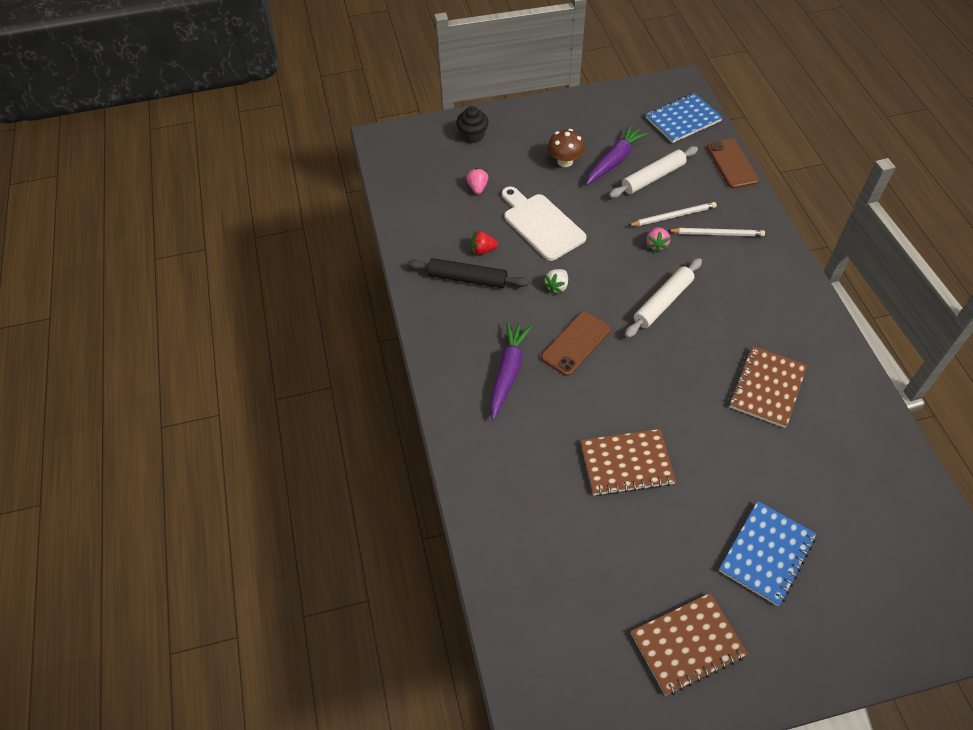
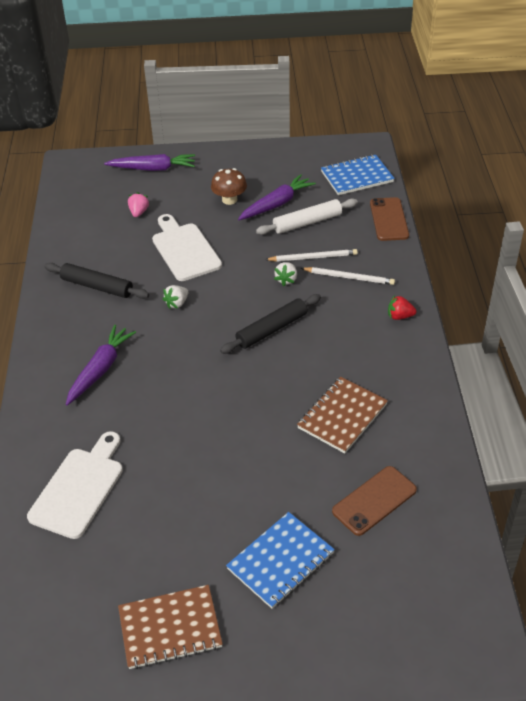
camera: 10 degrees right, 10 degrees down
black cupcake [456,106,488,143] -> purple carrot [104,154,195,171]
red strawberry [471,230,498,255] -> red strawberry moved to [388,295,416,320]
brown phone [541,311,611,376] -> brown phone moved to [332,466,417,536]
brown notebook [581,429,676,496] -> none
white rolling pin [625,258,702,338] -> black rolling pin [220,294,321,354]
pink strawberry [646,227,670,252] -> white strawberry [274,262,297,286]
none -> white cutting board [27,431,123,539]

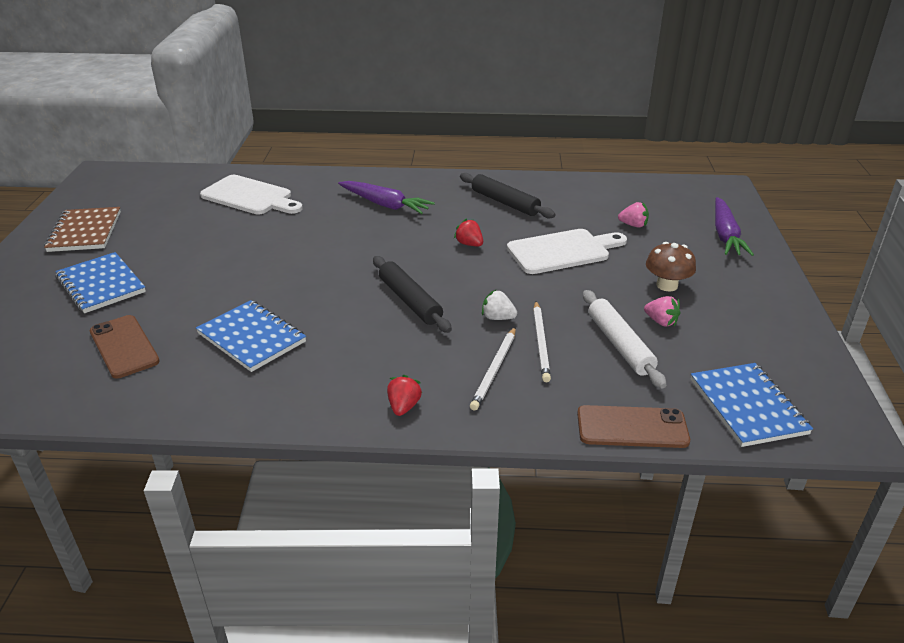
camera: 95 degrees right, 10 degrees down
black rolling pin [44,263,149,299] -> black rolling pin turned 75 degrees counterclockwise [460,173,555,219]
white strawberry [162,285,189,309] -> red strawberry [454,218,483,246]
purple carrot [238,174,316,220] -> pink strawberry [644,296,681,327]
brown notebook [297,377,388,453] -> blue notebook [196,300,306,372]

